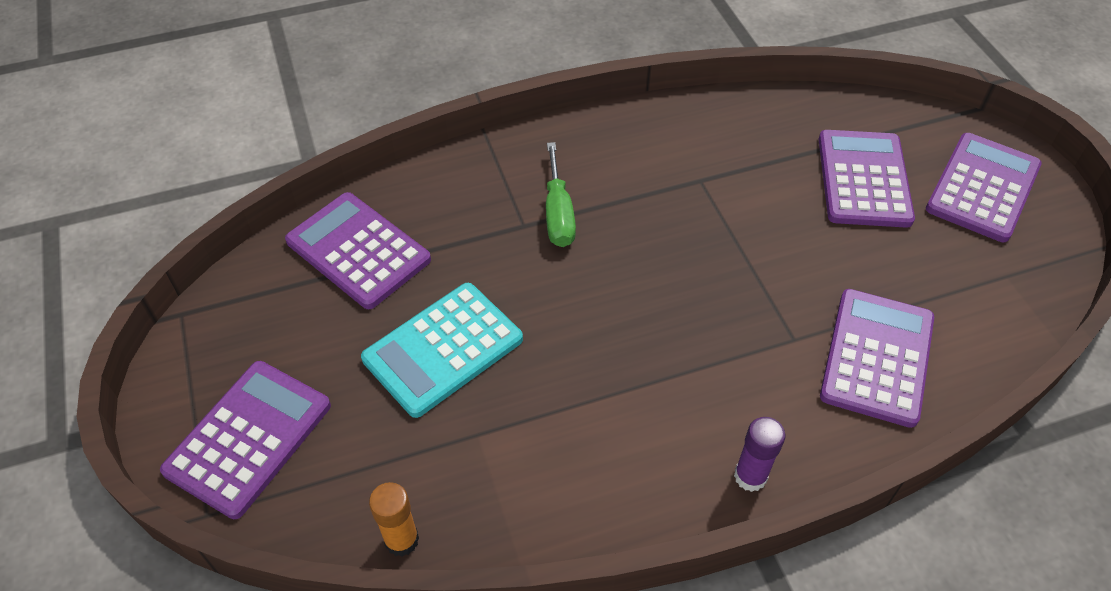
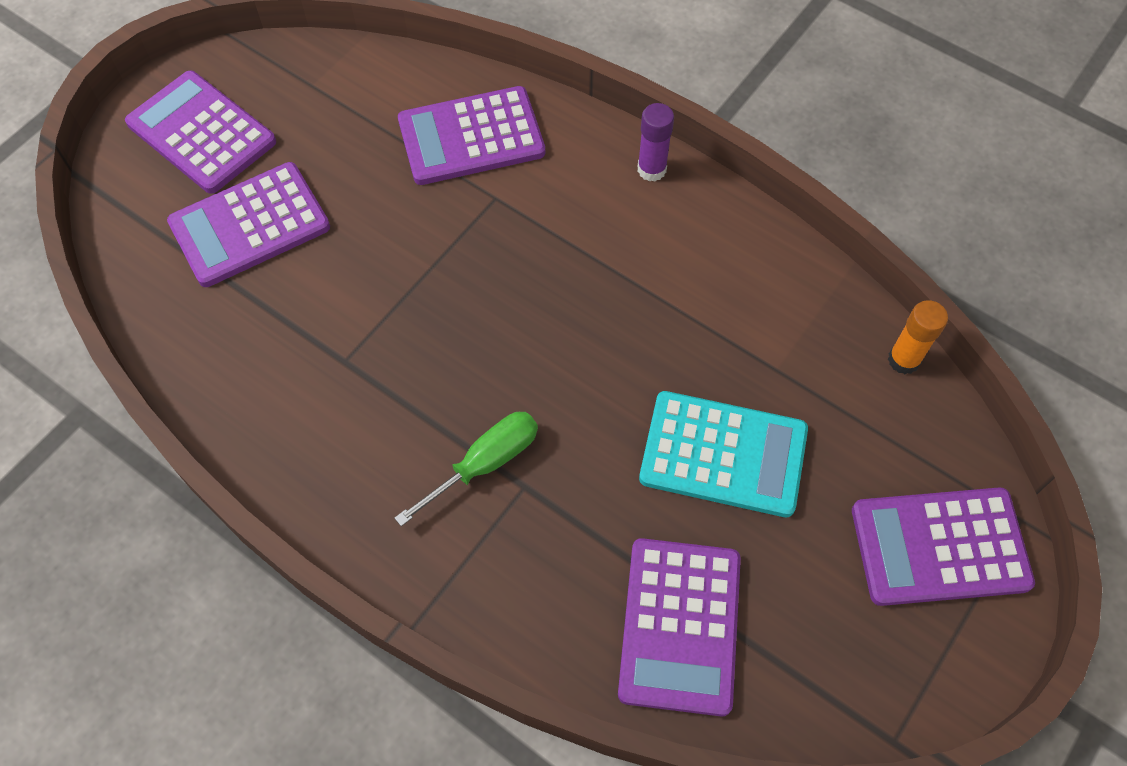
camera: 125 degrees left, 10 degrees up
purple calculator [926,133,1042,242] -> purple calculator turned 45 degrees clockwise [125,71,276,194]

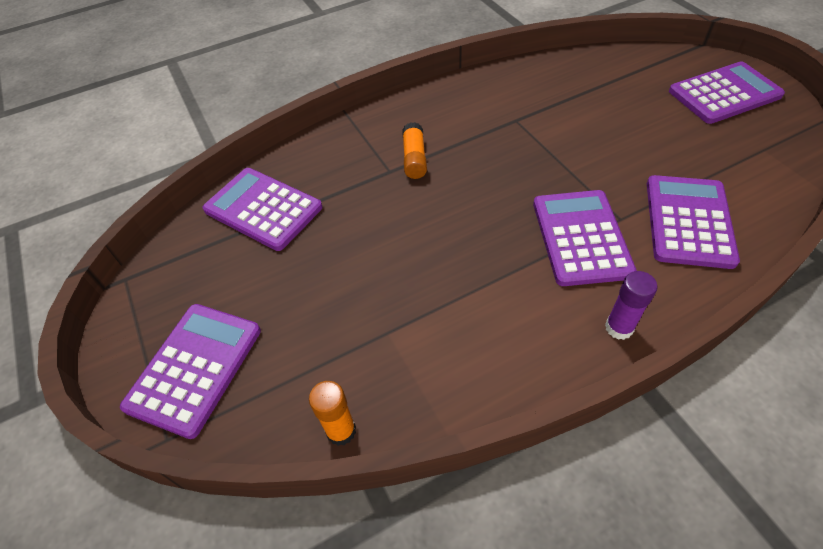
camera: 120 degrees right, 10 degrees down
purple calculator [167,162,330,287] -> purple calculator moved to [533,190,637,286]
green screwdriver [395,412,538,526] -> orange glue stick [402,122,427,179]
turquoise calculator [639,391,808,517] -> none

